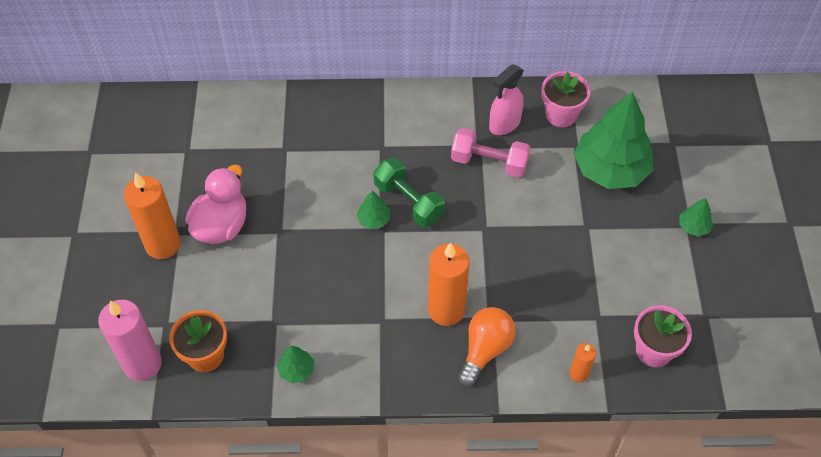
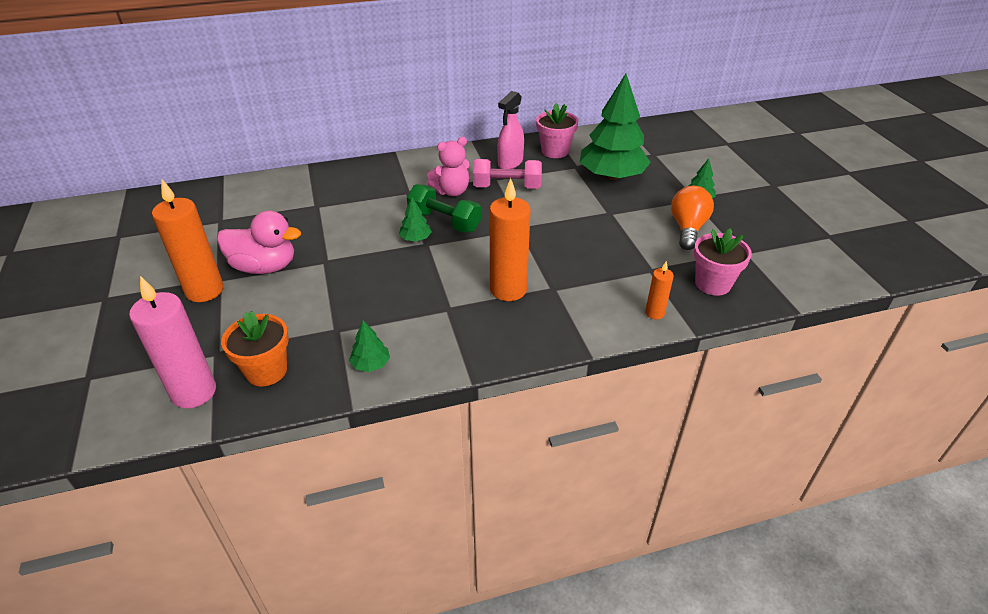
camera: 15 degrees left, 15 degrees down
pink duck [185,165,246,244] -> pink duck turned 90 degrees clockwise [217,211,301,274]
orange light bulb [458,307,516,387] -> orange light bulb moved to [671,186,714,250]
none -> pink teddy bear [427,137,470,196]

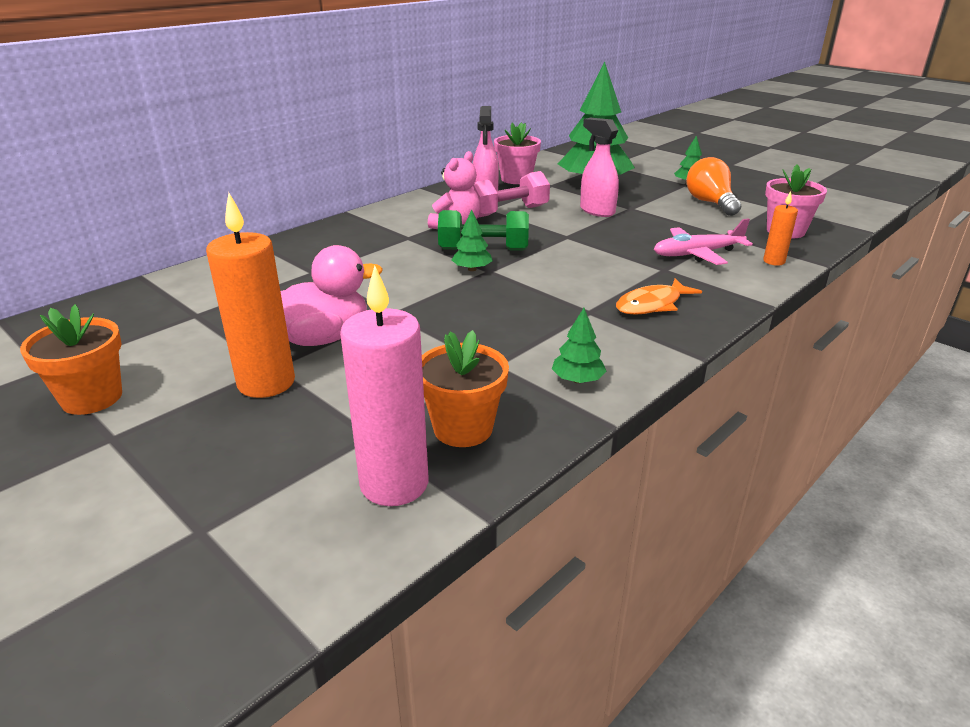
camera: 30 degrees left, 10 degrees down
orange candle [489,178,530,301] -> none
none -> orange flower pot [20,304,122,415]
none -> pink spray bottle [580,118,619,217]
none -> orange fish [616,278,702,315]
none -> pink plane [654,218,753,265]

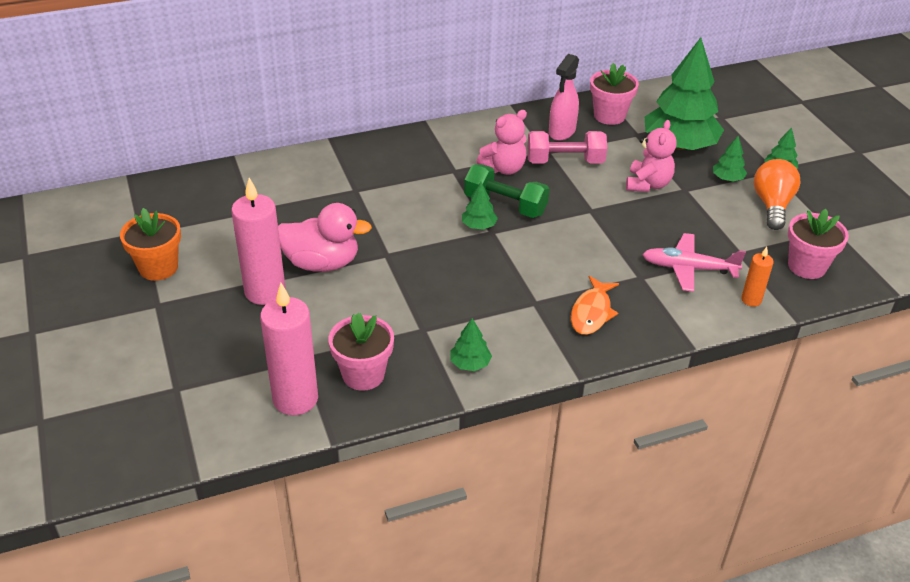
camera: 25 degrees right, 10 degrees up
orange candle [206,193,295,398] -> pink candle [231,178,286,305]
orange flower pot [422,330,509,447] -> pink flower pot [328,312,394,391]
pink spray bottle [580,118,619,217] -> pink teddy bear [626,120,676,192]
orange fish [616,278,702,315] -> orange fish turned 60 degrees counterclockwise [571,276,619,335]
none -> green tree [713,136,747,182]

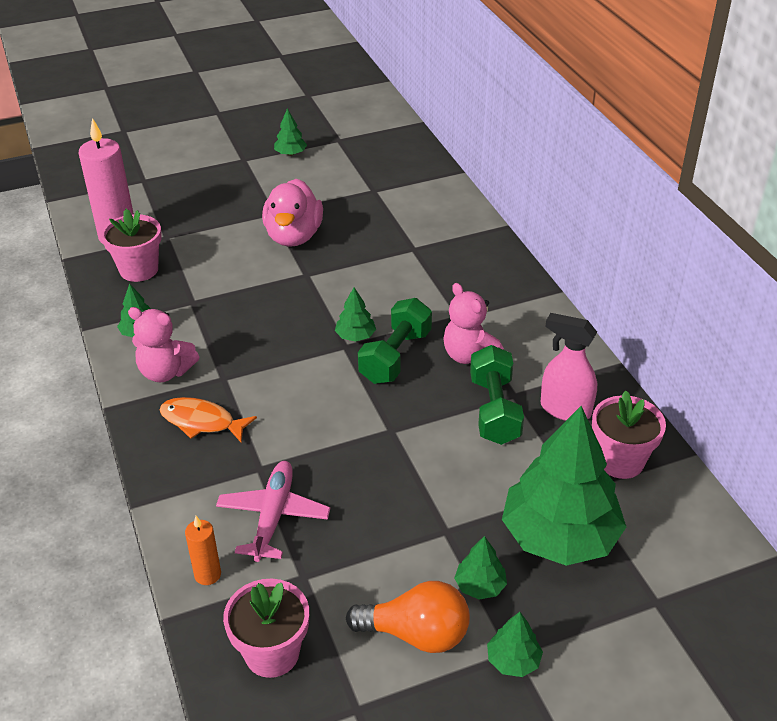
camera: 90 degrees right, 0 degrees up
orange flower pot [120,208,181,281] -> green tree [274,109,307,156]
pink candle [231,178,286,305] -> none
pink dumbbell [527,131,607,164] -> green dumbbell [470,345,524,445]
pink teddy bear [626,120,676,192] -> pink teddy bear moved to [128,307,199,382]

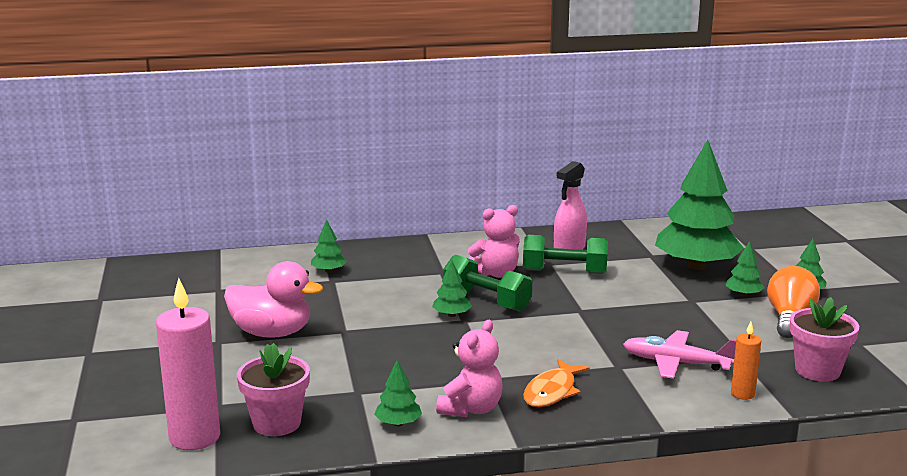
camera: 80 degrees left, 20 degrees down
green tree [274,109,307,156] -> green tree moved to [311,219,347,273]
pink flower pot [592,390,666,479] -> none

